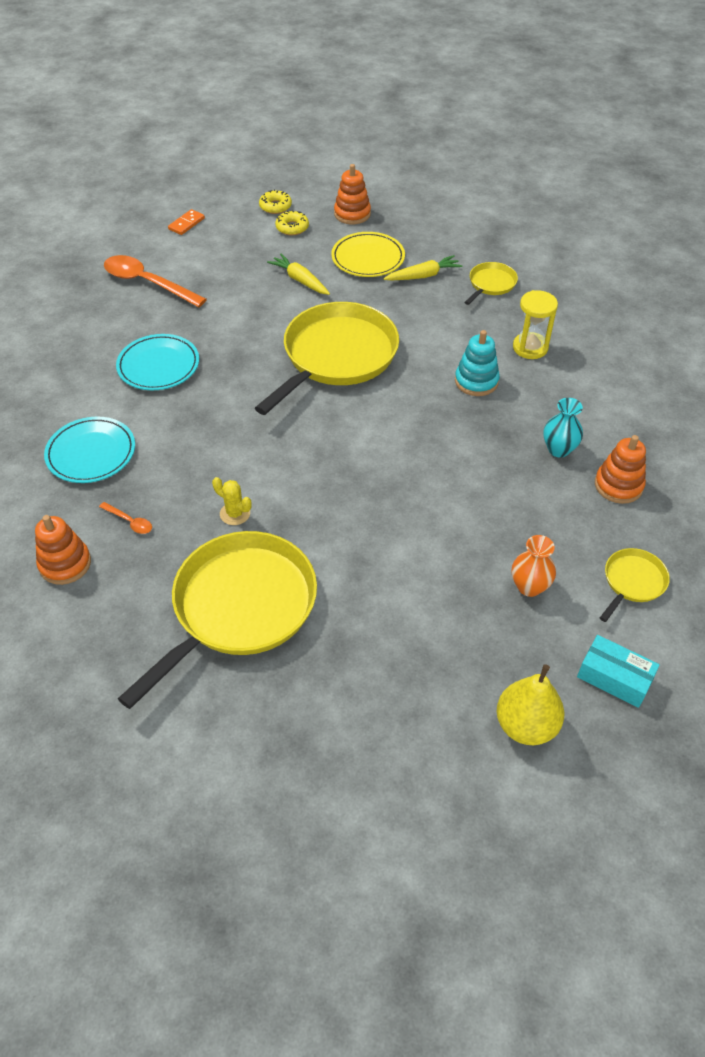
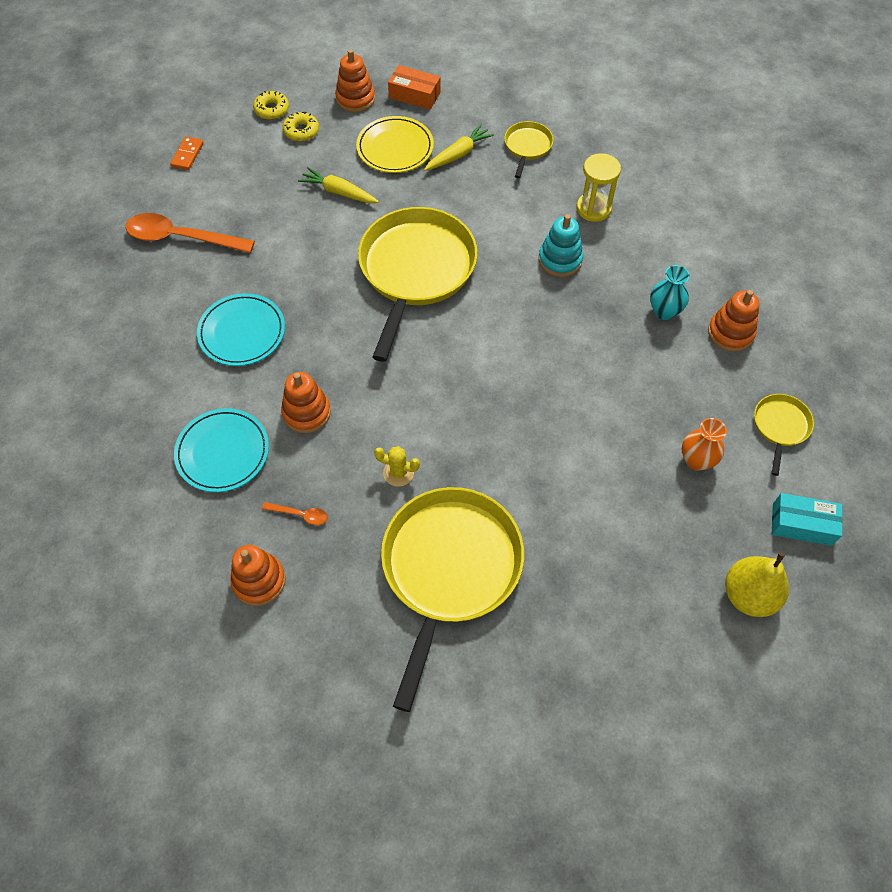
camera: 20 degrees left, 10 degrees up
none -> orange stacking toy [281,372,331,433]
none -> orange box [388,65,441,110]

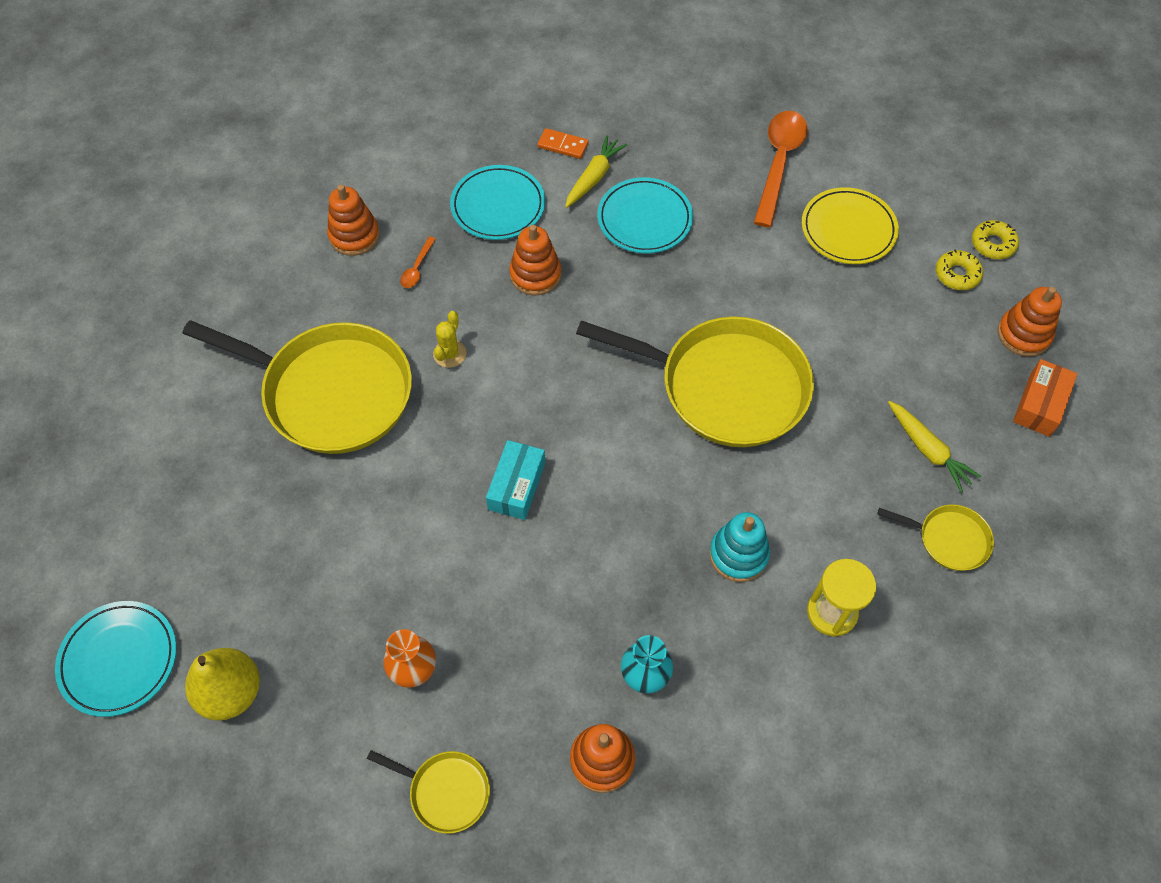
camera: 95 degrees right, 0 degrees up
orange domino [170,136,204,170] -> orange domino moved to [538,128,589,159]
yellow carrot [298,167,379,203] -> yellow carrot moved to [565,135,628,208]
yellow plate [356,116,434,173] -> yellow plate moved to [802,187,899,264]
turquoise box [772,493,843,546] -> turquoise box moved to [486,440,545,520]
none -> turquoise plate [55,601,176,717]

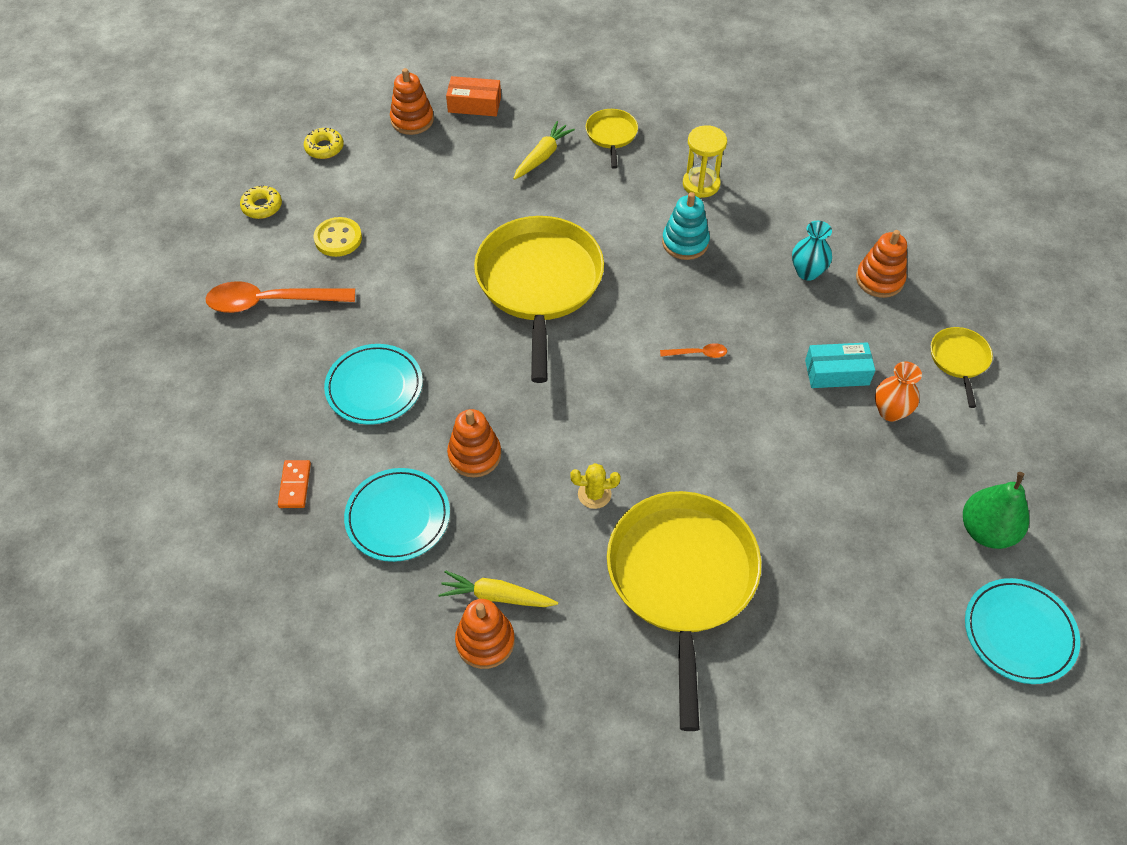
camera: 110 degrees left, 5 degrees down
yellow pear [185,648,260,721] -> green pear [963,472,1029,549]
orange spoon [400,236,436,288] -> orange spoon moved to [660,343,727,358]
turquoise box [486,440,545,520] -> turquoise box moved to [805,342,875,388]
yellow carrot [565,135,628,208] -> yellow carrot moved to [439,570,558,607]
yellow plate [802,187,899,264] -> yellow button [314,217,362,257]
yellow donut [936,249,983,290] -> yellow donut moved to [240,185,282,219]

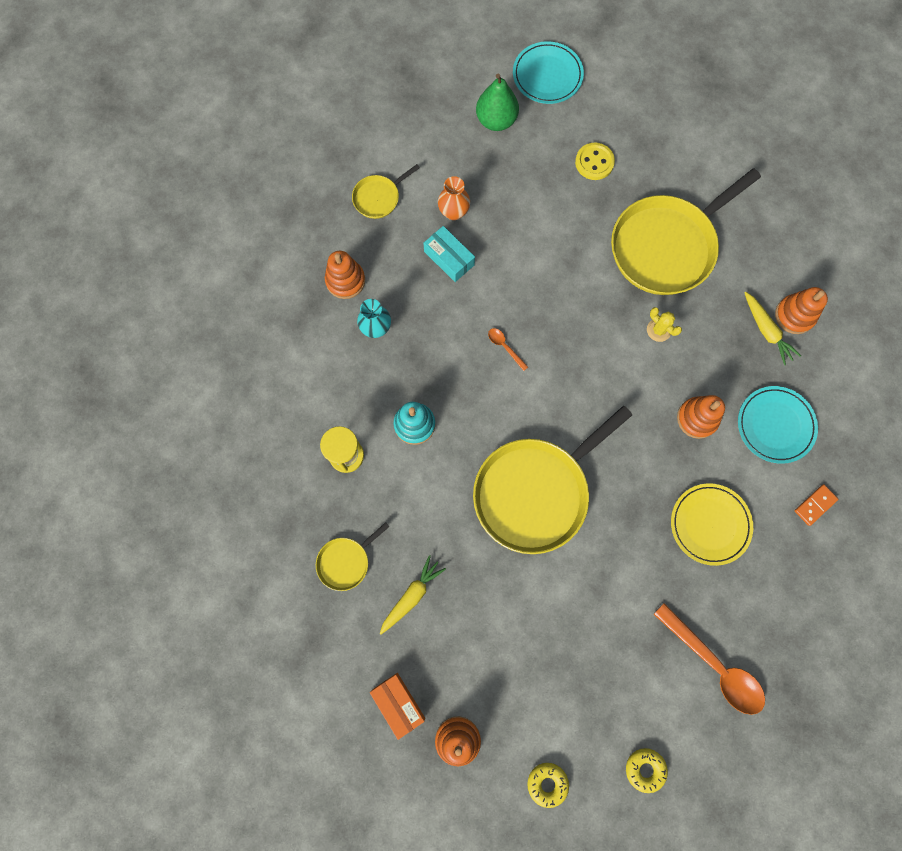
camera: 130 degrees left, 20 degrees up
yellow button [314,217,362,257] -> yellow button moved to [575,143,615,180]
turquoise plate [324,344,423,425] -> yellow plate [671,483,753,566]
yellow carrot [513,121,575,180] -> yellow carrot turned 135 degrees clockwise [380,555,446,635]

